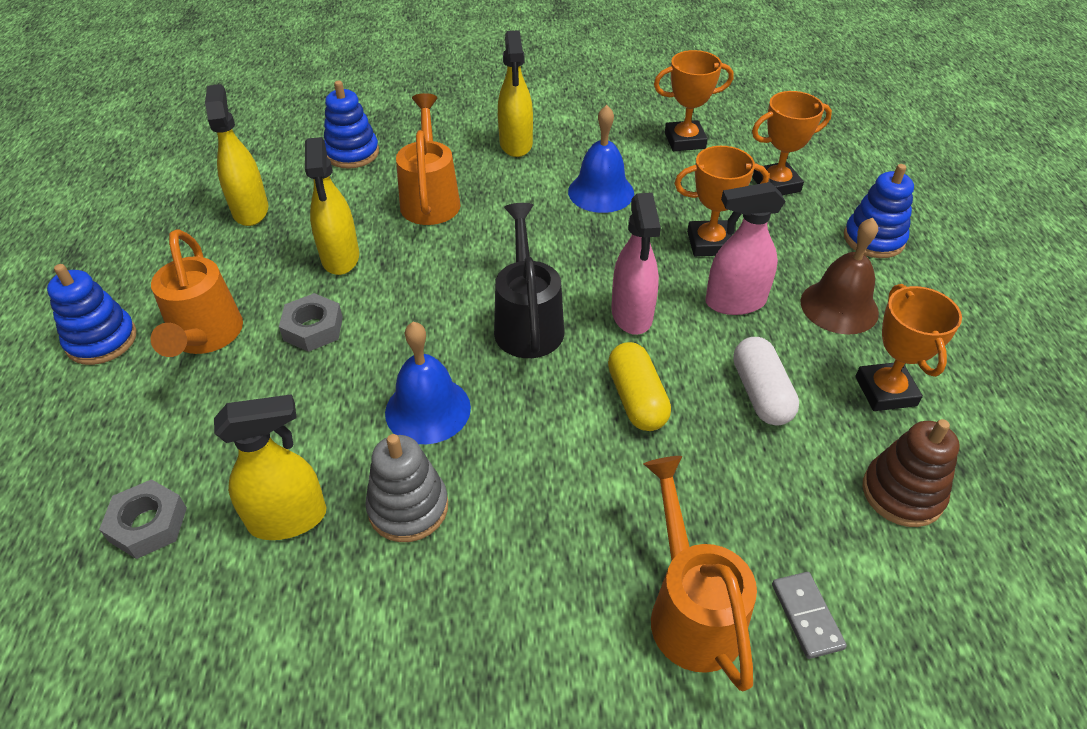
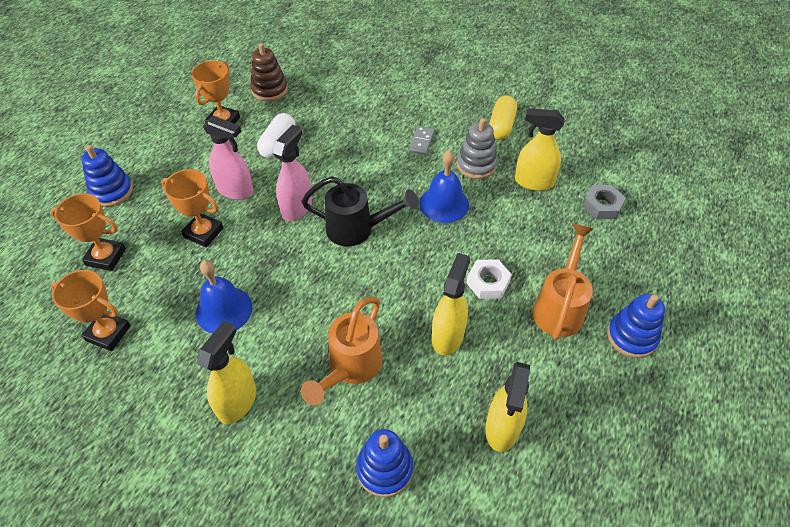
camera: 150 degrees left, 5 degrees up
grey nut [279,293,343,352] -> white nut [467,259,512,299]
black watering can [494,203,564,358] -> black watering can turned 105 degrees counterclockwise [301,176,419,247]
yellow capsule [608,342,671,431] -> yellow capsule moved to [489,95,517,140]
orange watering can [644,456,757,692] -> none
grey domino [772,572,847,659] -> grey domino moved to [409,126,435,155]
brown bell [800,218,879,335] -> none

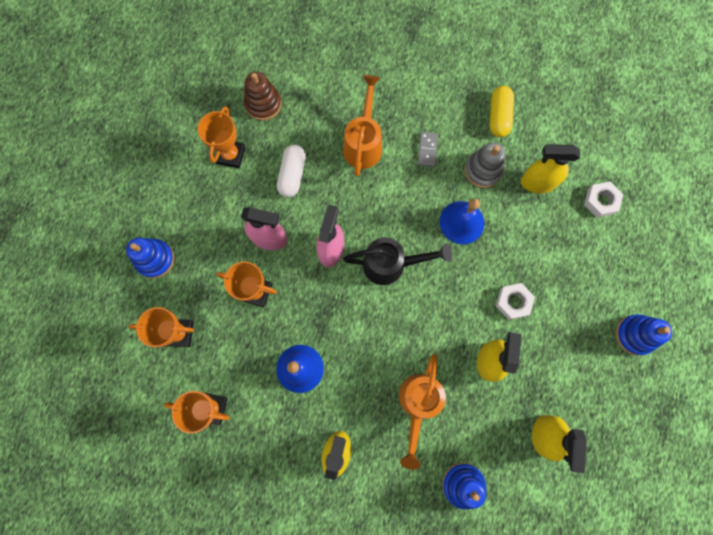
camera: 10 degrees left, 25 degrees up
orange watering can [532,224,593,340] -> orange watering can moved to [343,75,382,176]
grey nut [583,185,626,219] -> white nut [584,182,624,217]

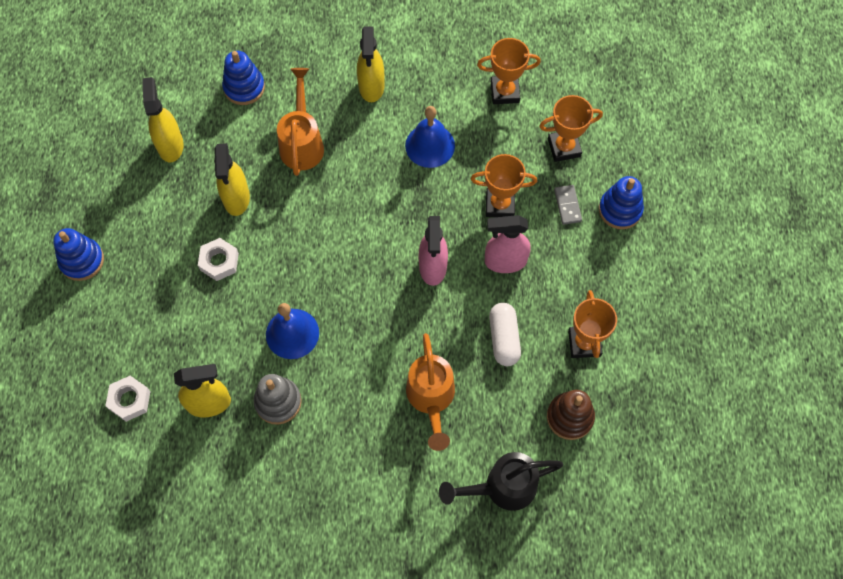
camera: 165 degrees right, 10 degrees down
black watering can [343,237,452,285] -> black watering can moved to [439,452,563,511]
grey domino [418,132,438,167] -> grey domino moved to [554,185,582,225]
yellow capsule [490,86,514,137] -> none

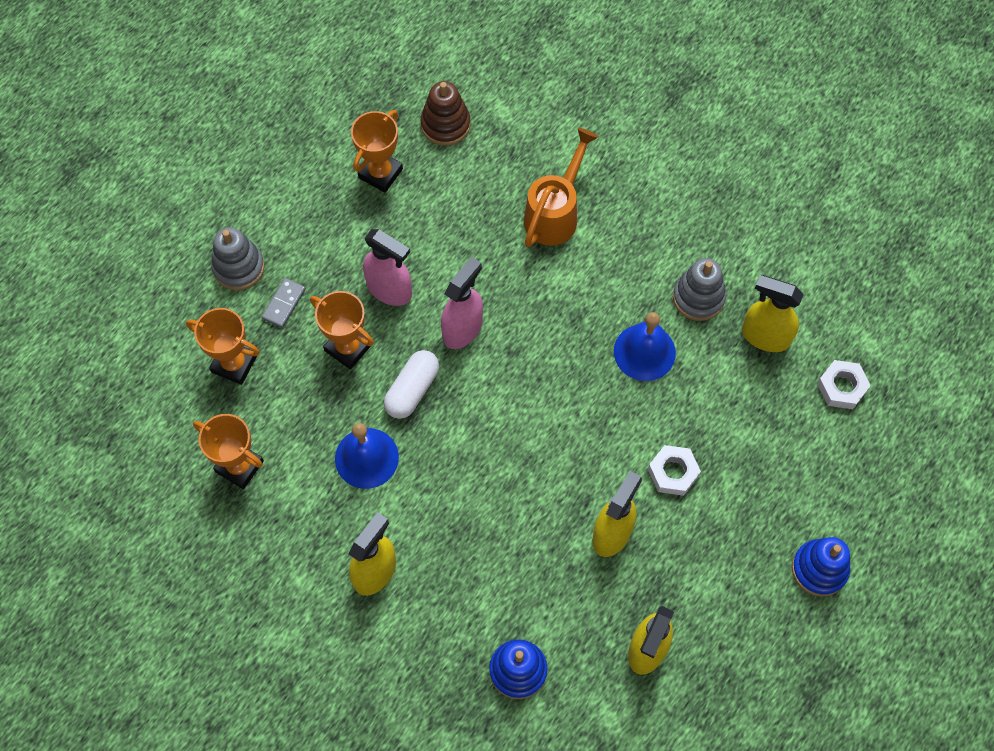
camera: 145 degrees left, 0 degrees up
orange watering can [277,68,324,176] -> none
black watering can [439,452,563,511] -> none
white capsule [489,303,521,366] -> white capsule moved to [384,350,439,419]
blue stacking toy [599,176,644,229] -> grey stacking toy [211,227,265,290]

